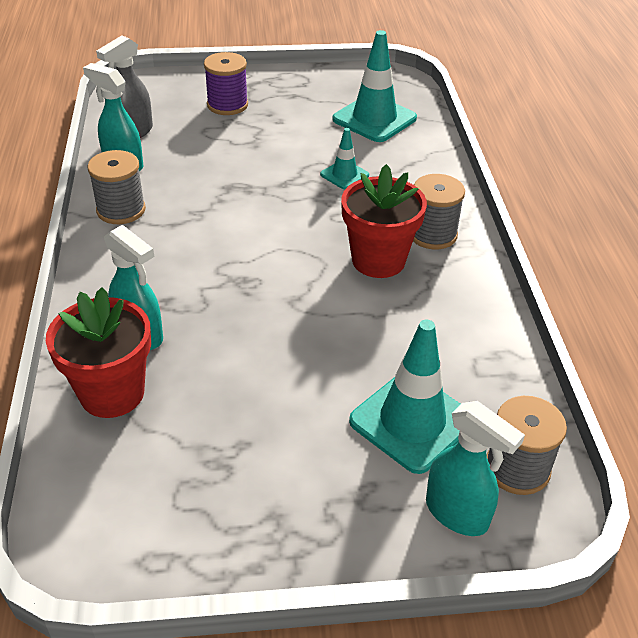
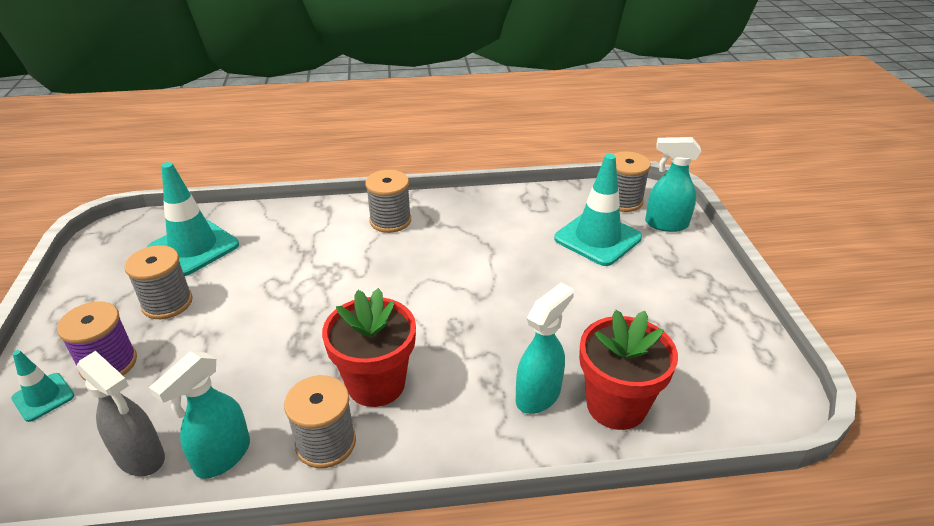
camera: 90 degrees left, 5 degrees down
turquoise traffic cone [320,128,369,189] -> turquoise traffic cone moved to [11,350,74,422]
red flower pot [341,164,427,278] -> red flower pot moved to [322,288,416,407]
turquoise spray bottle [426,401,525,536] -> turquoise spray bottle turned 120 degrees counterclockwise [645,137,701,232]
none -> grey spool [124,245,193,319]

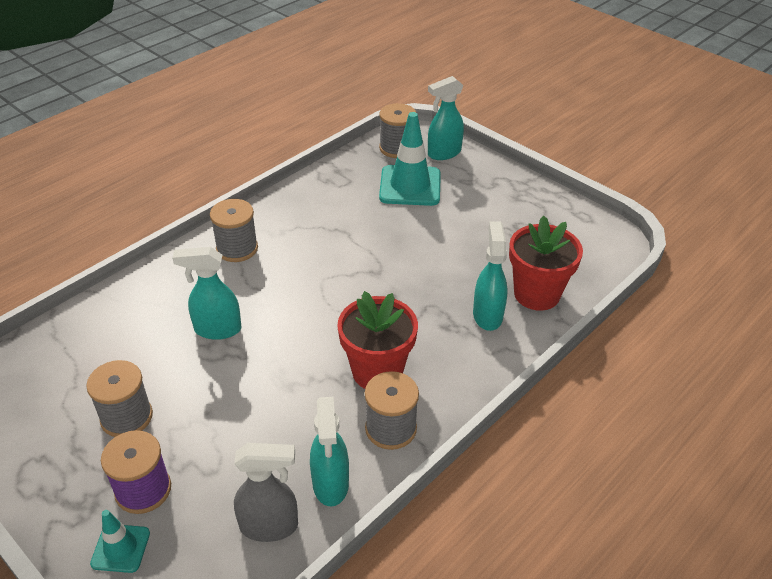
camera: 40 degrees left, 5 degrees up
turquoise traffic cone [146,162,239,276] -> none
none -> turquoise spray bottle [172,247,242,340]

